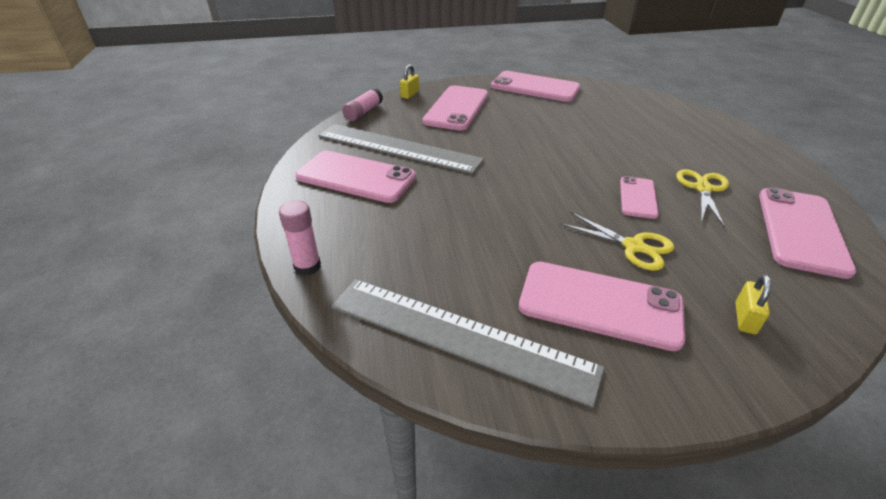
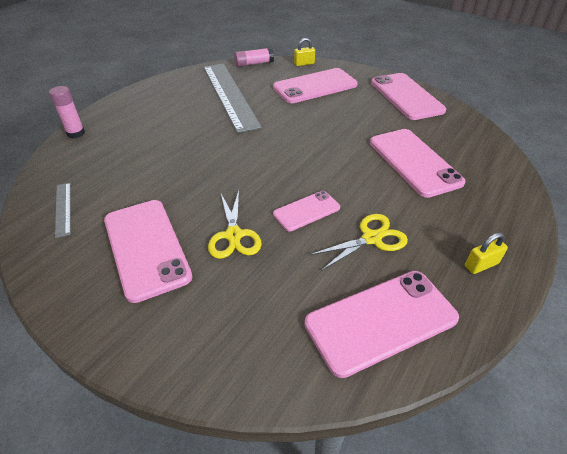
camera: 45 degrees right, 5 degrees up
pink phone [295,151,416,203] -> pink phone moved to [370,129,466,198]
grey ruler [331,279,605,408] -> grey ruler [55,183,71,238], size x0.42
yellow padlock [735,275,772,334] -> yellow padlock moved to [465,233,508,274]

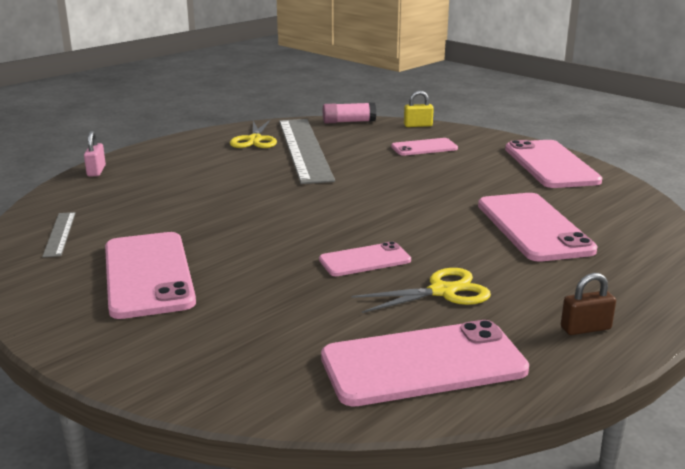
camera: 10 degrees right, 20 degrees down
pink glue stick [49,86,85,138] -> pink padlock [84,131,106,176]
yellow scissors [208,190,262,259] -> yellow scissors moved to [230,120,277,148]
pink phone [273,68,358,103] -> pink phone [391,138,458,156], size x0.56
yellow padlock [465,233,508,274] -> brown padlock [561,273,616,335]

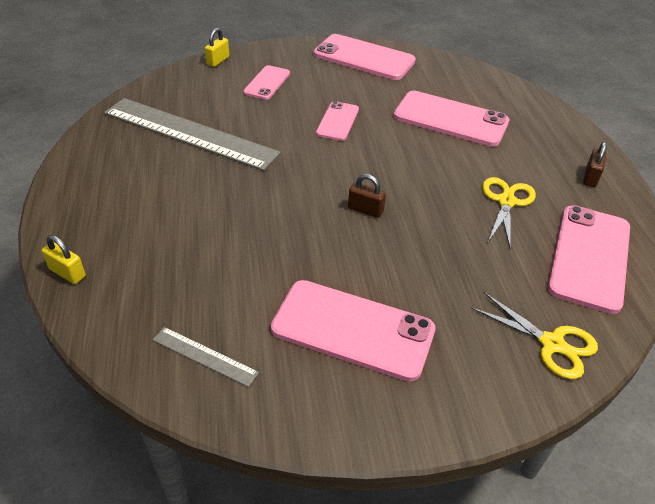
camera: 55 degrees left, 20 degrees up
pink padlock [84,131,106,176] -> yellow padlock [42,235,86,284]
yellow scissors [230,120,277,148] -> yellow scissors moved to [471,292,598,379]
pink phone [319,241,411,276] -> pink phone moved to [316,101,359,141]
pink glue stick [323,102,376,123] -> none
none -> brown padlock [348,174,386,218]

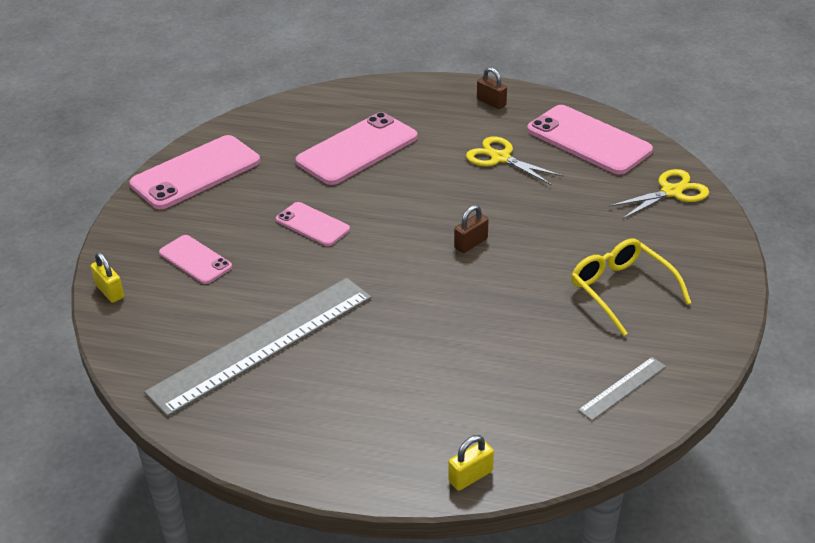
camera: 65 degrees left, 5 degrees down
pink phone [271,280,436,382] -> yellow glasses [571,239,691,336]

